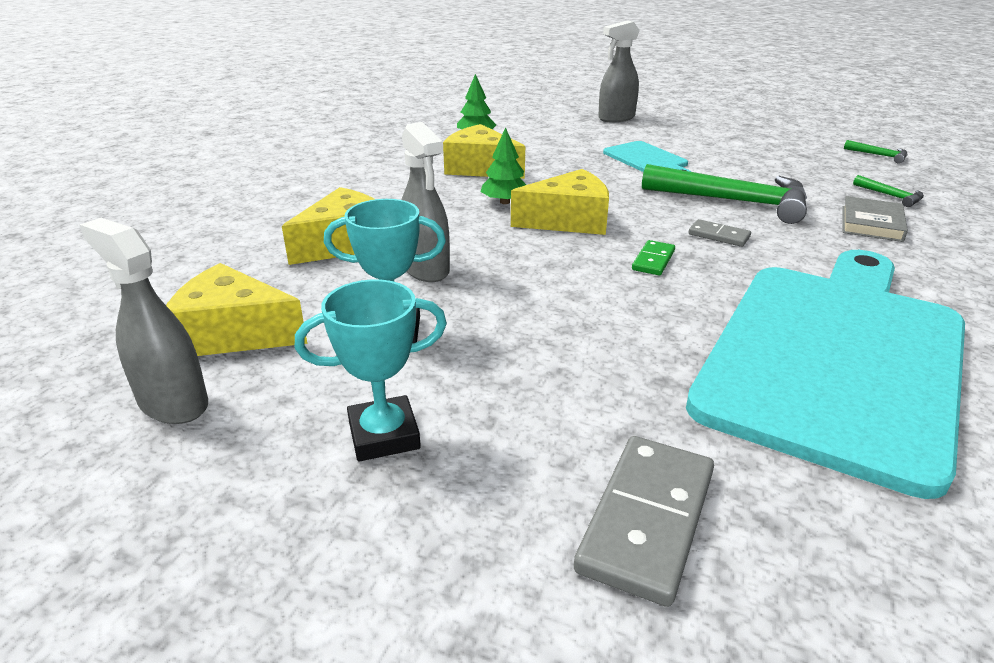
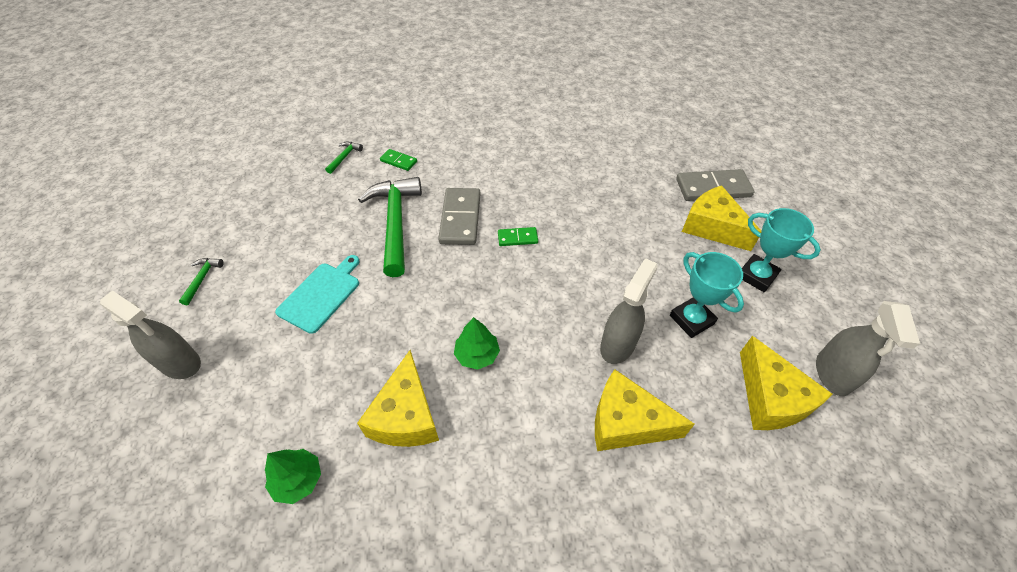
camera: 120 degrees left, 20 degrees up
yellow cheese [511,169,609,235] -> yellow cheese moved to [682,185,761,251]
turquoise cutting board [686,250,965,499] -> none
grey domino [688,219,751,247] -> grey domino [438,188,480,245], size x1.90
grey book [842,196,908,242] -> green domino [380,149,417,171]
green hammer [844,140,907,164] -> green hammer moved to [179,258,224,305]

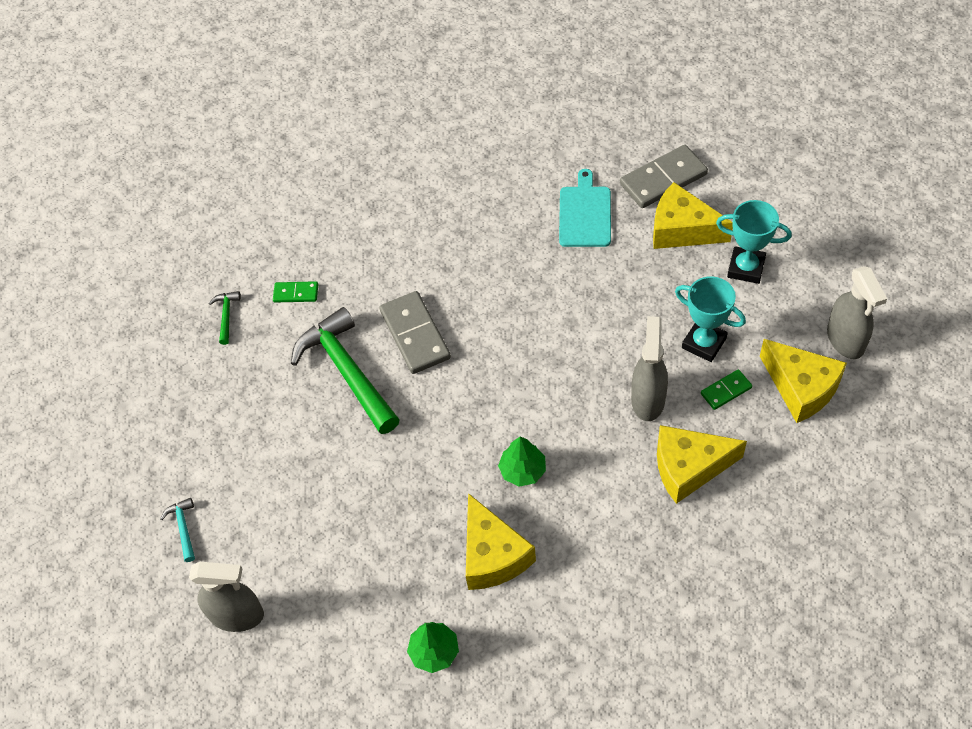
camera: 20 degrees left, 5 degrees up
green hammer [179,258,224,305] -> turquoise hammer [160,498,195,562]
turquoise cutting board [275,255,360,334] -> turquoise cutting board moved to [559,169,611,247]
green domino [498,227,538,246] -> green domino moved to [701,369,752,410]

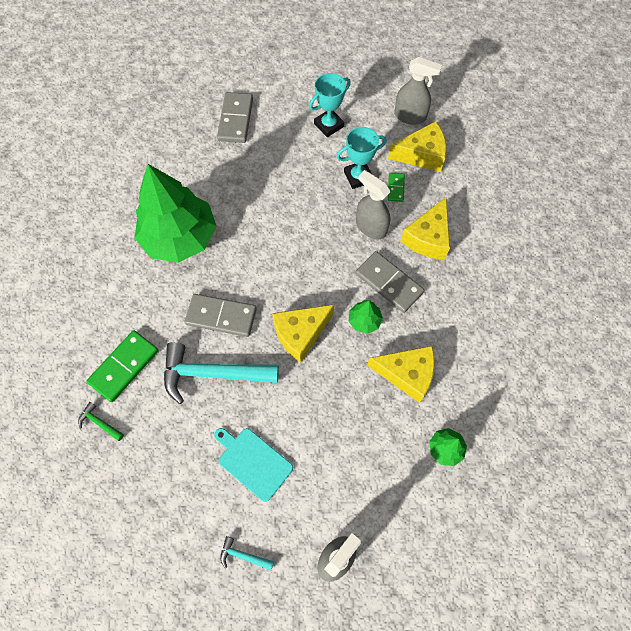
camera: 60 degrees left, 10 degrees up
green domino [273,281,318,303] -> green domino [86,330,159,402], size x1.90
green hammer [291,307,400,434] -> turquoise hammer [164,342,279,404]
turquoise cutting board [559,169,611,247] -> turquoise cutting board moved to [214,428,293,502]
yellow cheese [653,182,733,249] -> yellow cheese moved to [272,305,334,363]
none -> green tree [135,164,217,263]
none -> grey domino [356,251,424,313]

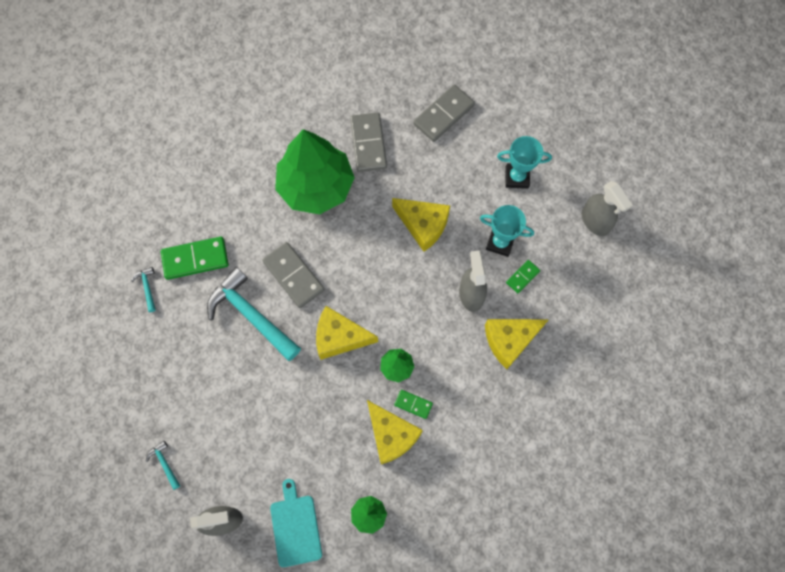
camera: 40 degrees right, 5 degrees up
green hammer [78,402,124,441] -> turquoise hammer [131,267,156,312]
turquoise cutting board [214,428,293,502] -> turquoise cutting board moved to [270,479,322,567]
grey domino [356,251,424,313] -> grey domino moved to [350,113,387,172]
yellow cheese [388,121,446,172] -> yellow cheese moved to [392,198,450,252]
none -> green domino [394,390,433,419]

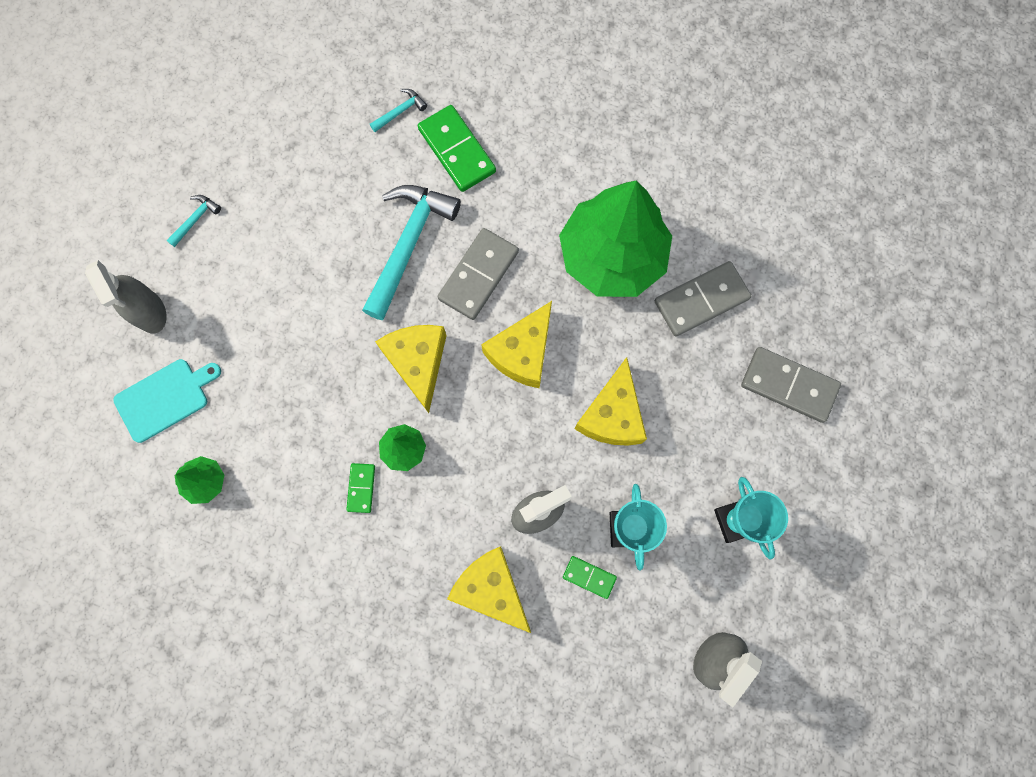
camera: 70 degrees right, 5 degrees up
yellow cheese [367,400,423,464] -> yellow cheese moved to [481,301,552,388]

